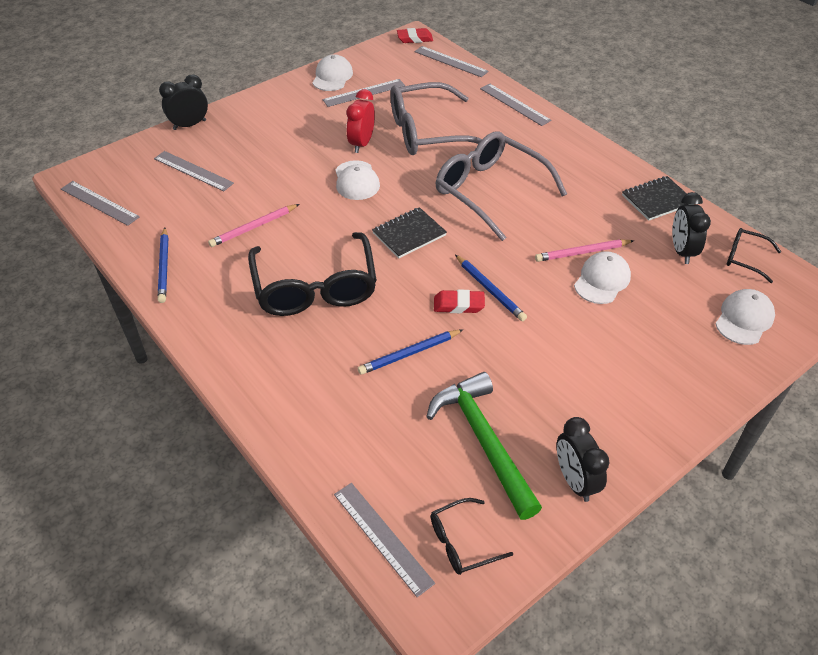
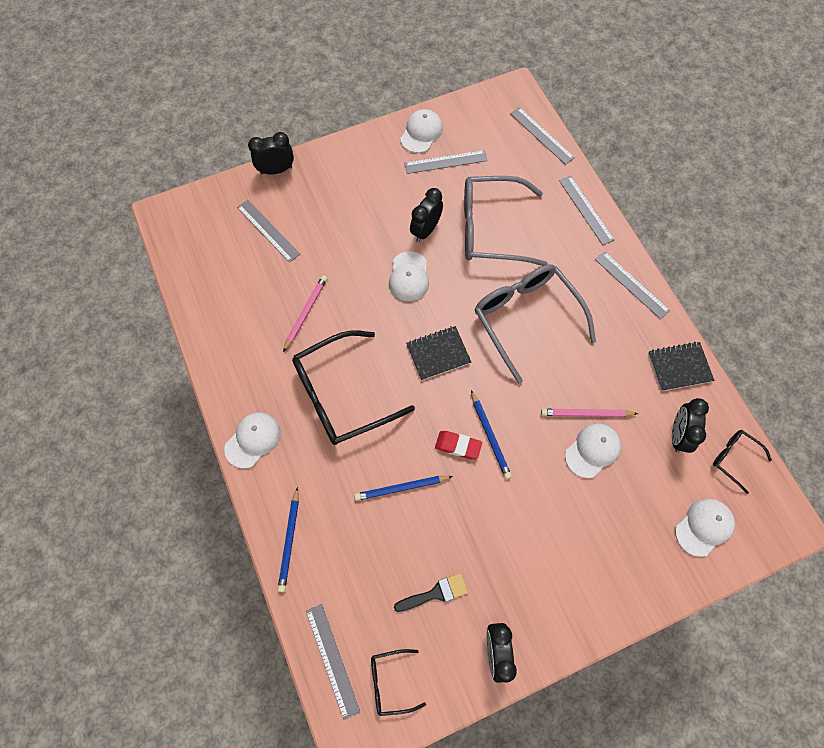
camera: 15 degrees right, 20 degrees up
grey ruler [61,181,140,226] -> grey ruler moved to [595,252,670,320]
blue pencil [158,227,168,303] -> blue pencil moved to [278,487,299,592]
pink pencil [208,204,299,247] -> pink pencil turned 135 degrees clockwise [283,275,327,352]
black glasses [248,232,377,316] -> black glasses turned 60 degrees clockwise [292,330,415,445]
red clock [346,89,375,153] -> black clock [410,188,443,242]
red eraser [397,28,433,43] -> none
green hammer [426,372,542,520] -> black brush [394,573,468,612]
none -> white cap [224,412,281,468]

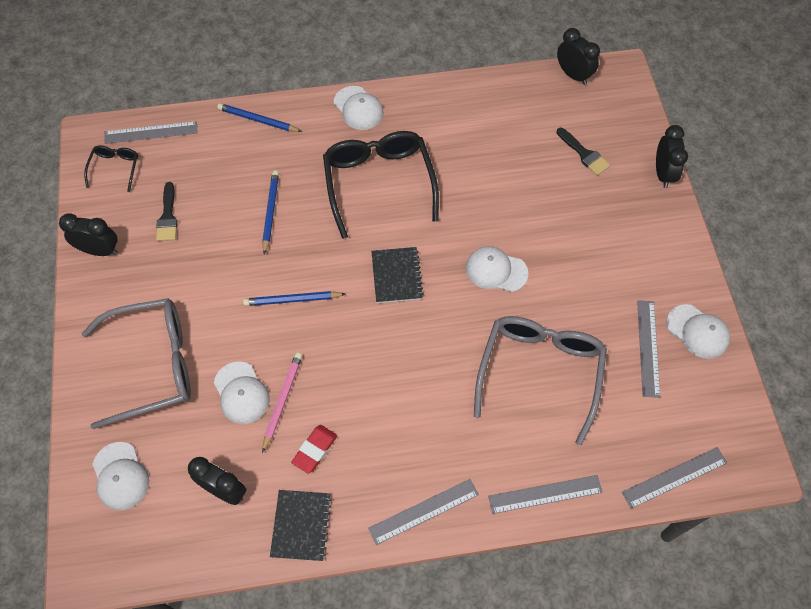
camera: 105 degrees right, 5 degrees down
grey ruler [237,200,300,263] -> black brush [557,128,610,176]
pink pencil [283,275,327,352] -> none
black clock [410,188,443,242] -> black clock moved to [557,28,600,85]
red eraser [435,431,482,459] -> red eraser moved to [291,425,337,474]
grey glasses [474,264,596,384] -> grey glasses moved to [82,298,191,429]
black glasses [713,430,772,494] -> none

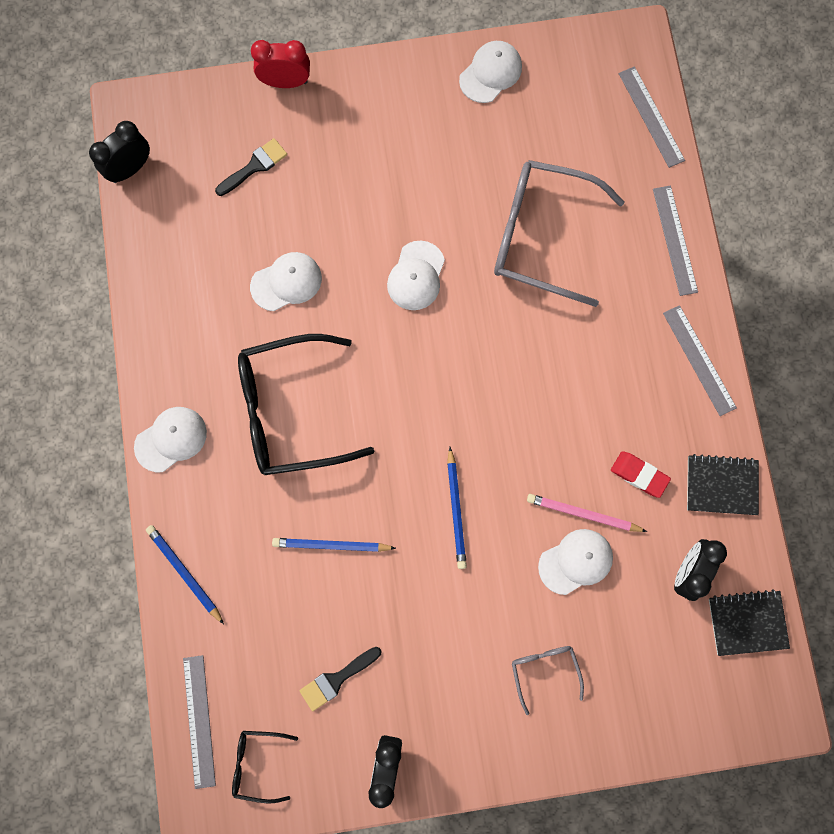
camera: 90 degrees left, 15 degrees up
grey glasses [82,298,191,429] -> grey glasses [512,646,584,715], size x0.47
white cap [92,442,149,510] -> white cap moved to [250,252,322,311]
black brush [156,182,178,241] -> black brush turned 150 degrees clockwise [300,647,381,711]
blue pencil [217,103,302,132] -> blue pencil turned 120 degrees clockwise [146,525,224,624]
black notebook [371,247,424,303] -> black notebook moved to [709,589,790,656]
grey ruler [637,300,660,398] -> none
black clock [656,125,688,188] -> red clock [251,40,310,88]

